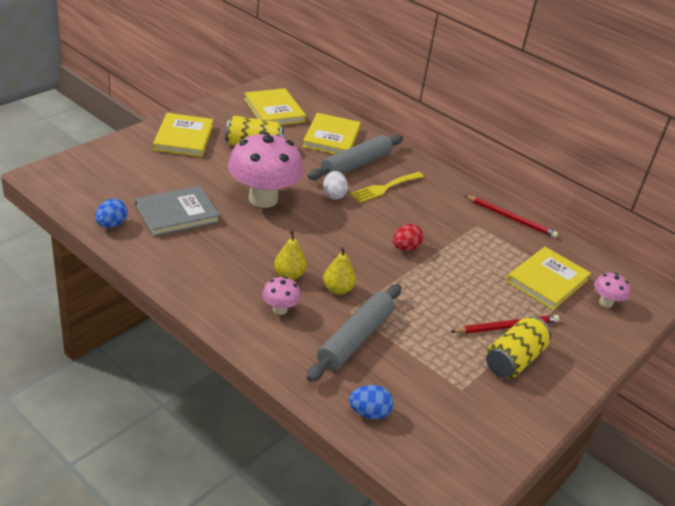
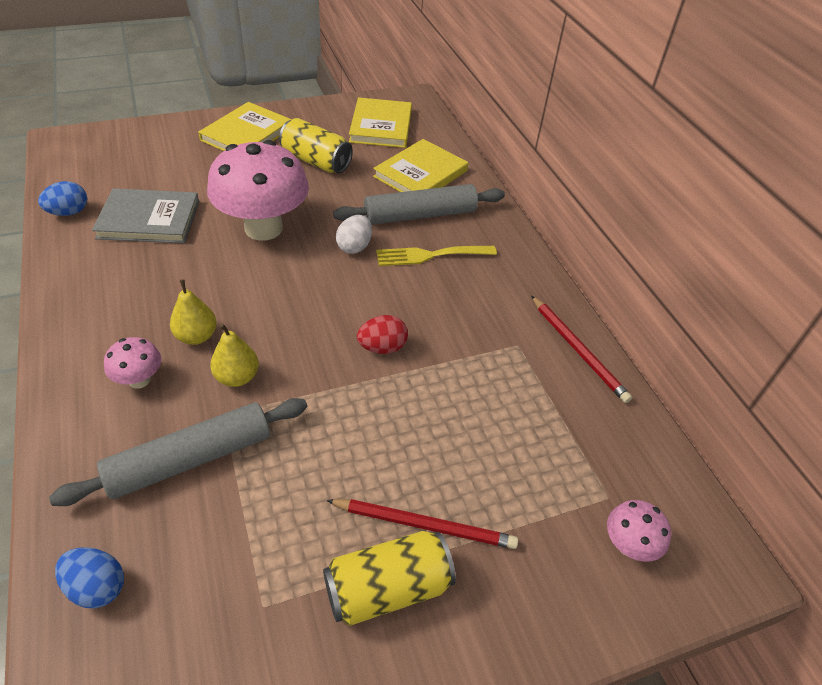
camera: 30 degrees right, 10 degrees up
yellow book [506,247,591,310] -> none

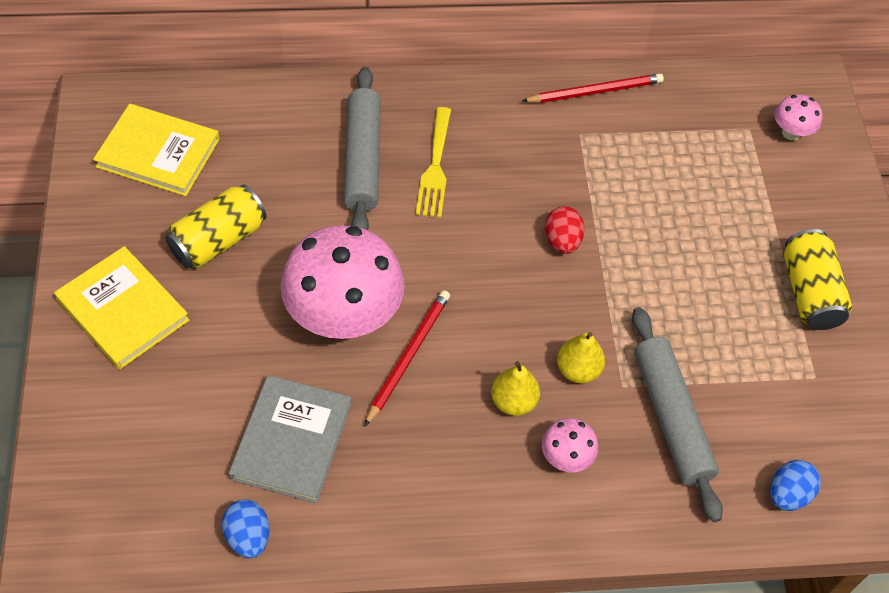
camera: 75 degrees left, 10 degrees up
red pencil [326,499,518,549] -> red pencil moved to [365,290,450,426]
white egg [336,215,372,254] -> none
yellow book [373,139,468,192] -> none

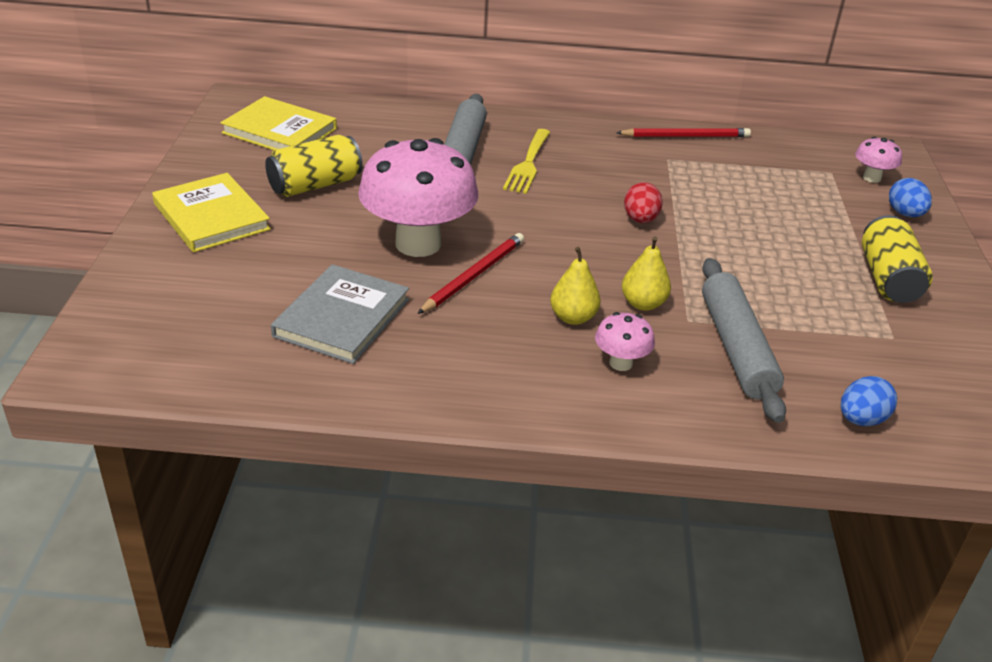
camera: 10 degrees right, 20 degrees down
blue egg [222,499,270,558] -> blue egg moved to [889,178,932,217]

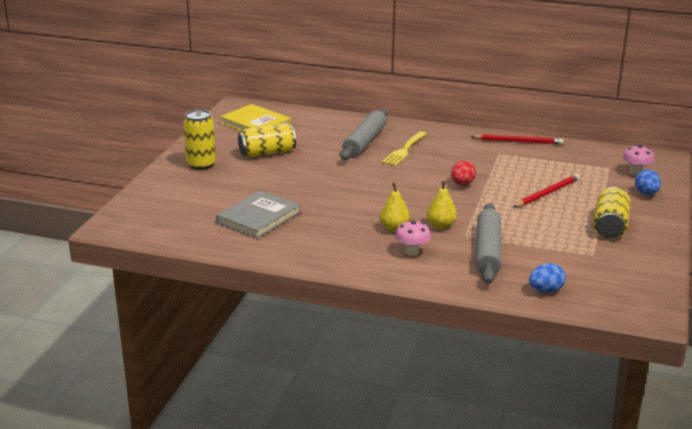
camera: 15 degrees right, 10 degrees down
yellow book [152,173,271,252] -> yellow can [183,109,216,170]
pink mushroom [358,138,478,257] -> none
red pencil [417,233,524,314] -> red pencil moved to [513,174,580,207]

